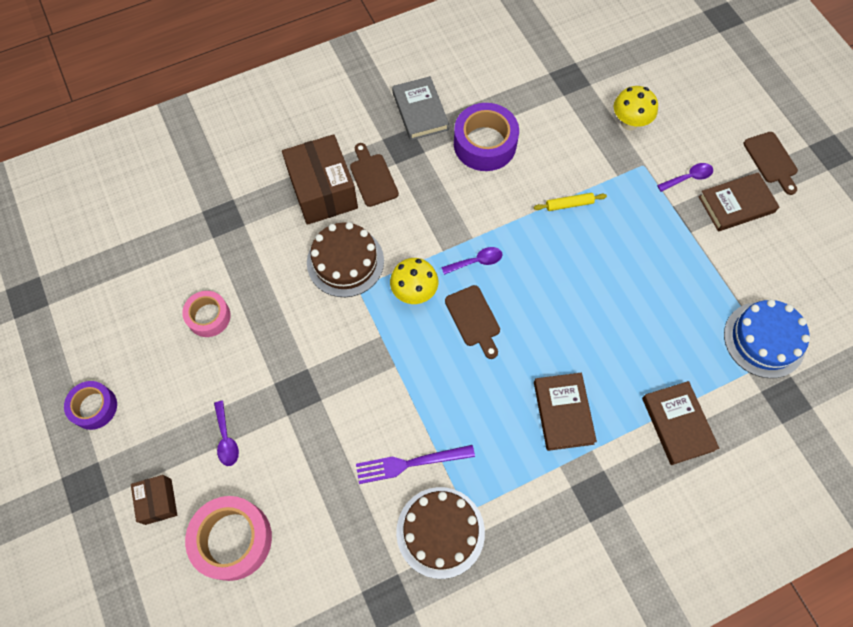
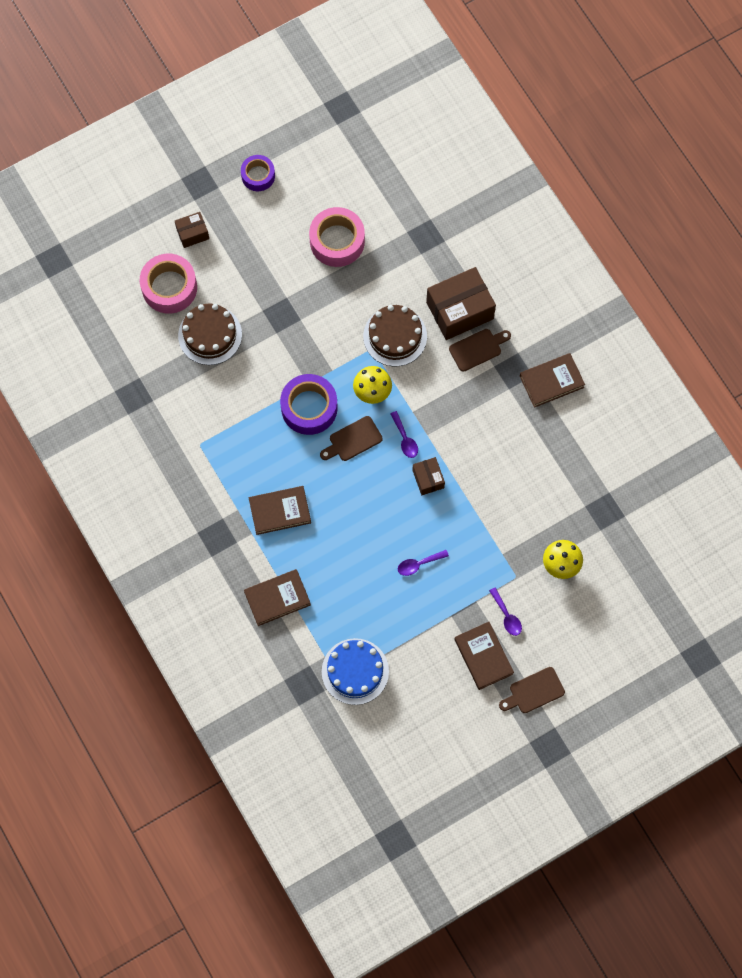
camera: 85 degrees right, 5 degrees up
pink tape [182,291,231,337] -> pink tape [309,207,365,267], size x1.61
purple spoon [214,401,239,466] -> purple spoon moved to [398,550,449,576]
purple fork [356,445,475,484] -> none
grey book [392,76,449,140] -> brown book [520,353,585,408]
brown cake [396,487,485,579] -> brown cake moved to [178,303,242,365]
purple tape [454,103,519,171] -> purple tape moved to [280,374,338,435]
yellow rolling pin [534,193,607,211] -> none
none -> brown box [412,457,445,495]

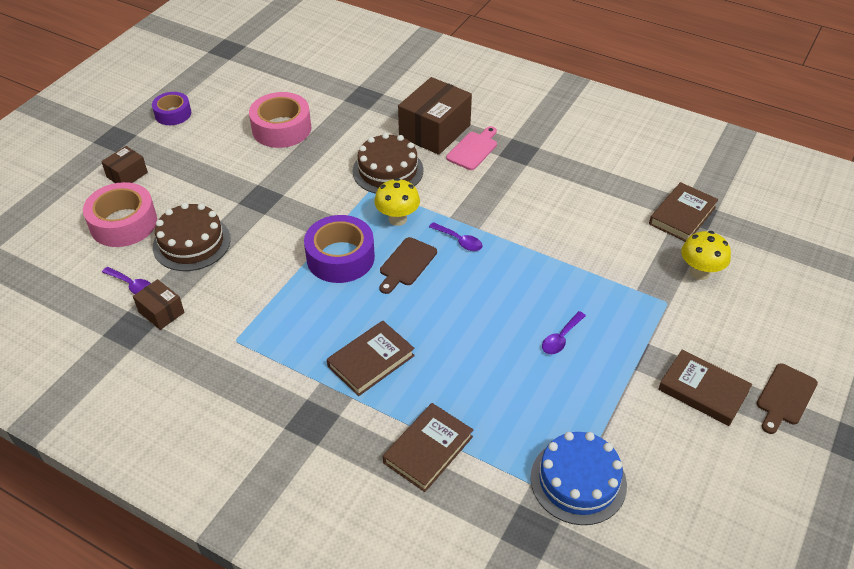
camera: 30 degrees left, 25 degrees down
brown box [412,457,445,495] -> brown box moved to [133,279,184,330]
brown cutting board [449,329,511,372] -> pink cutting board [446,126,497,170]
purple spoon [489,587,522,636] -> purple spoon moved to [102,267,151,294]
brown book [520,353,585,408] -> brown book moved to [649,182,719,242]

